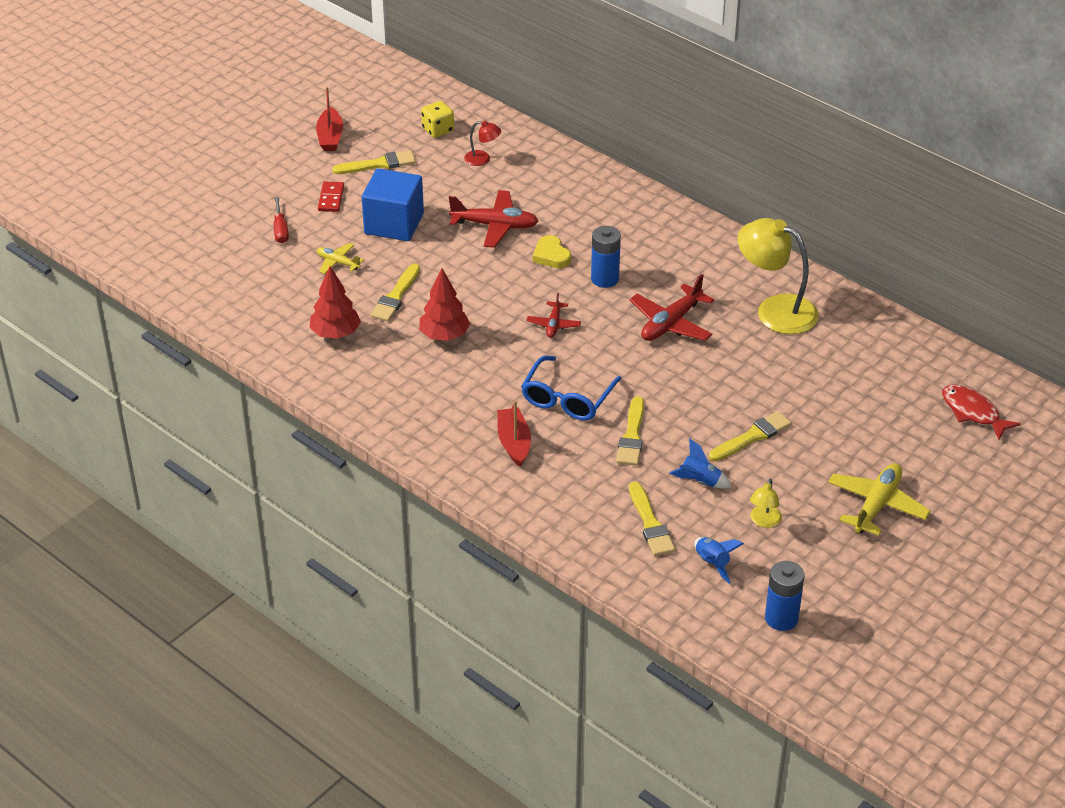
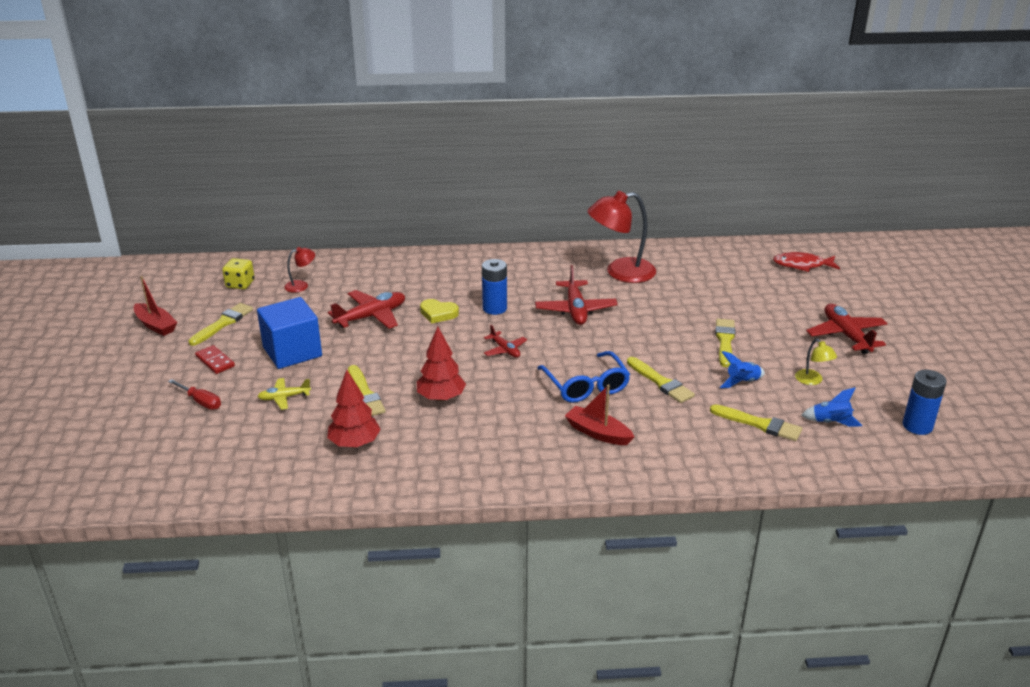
camera: 45 degrees left, 10 degrees down
yellow lamp [738,218,819,334] -> red lamp [588,191,656,283]
yellow plane [828,463,931,536] -> red plane [806,304,888,354]

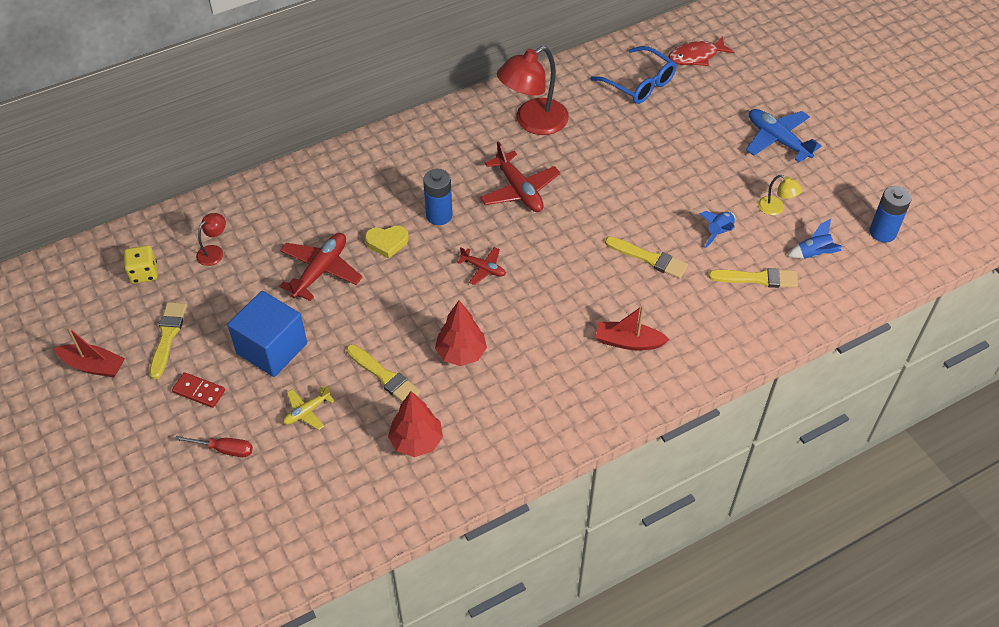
camera: 25 degrees left, 20 degrees up
blue glasses [537,351,630,403] -> blue glasses moved to [590,46,677,104]
yellow brush [715,319,735,367] -> none
red plane [806,304,888,354] -> blue plane [746,109,822,162]

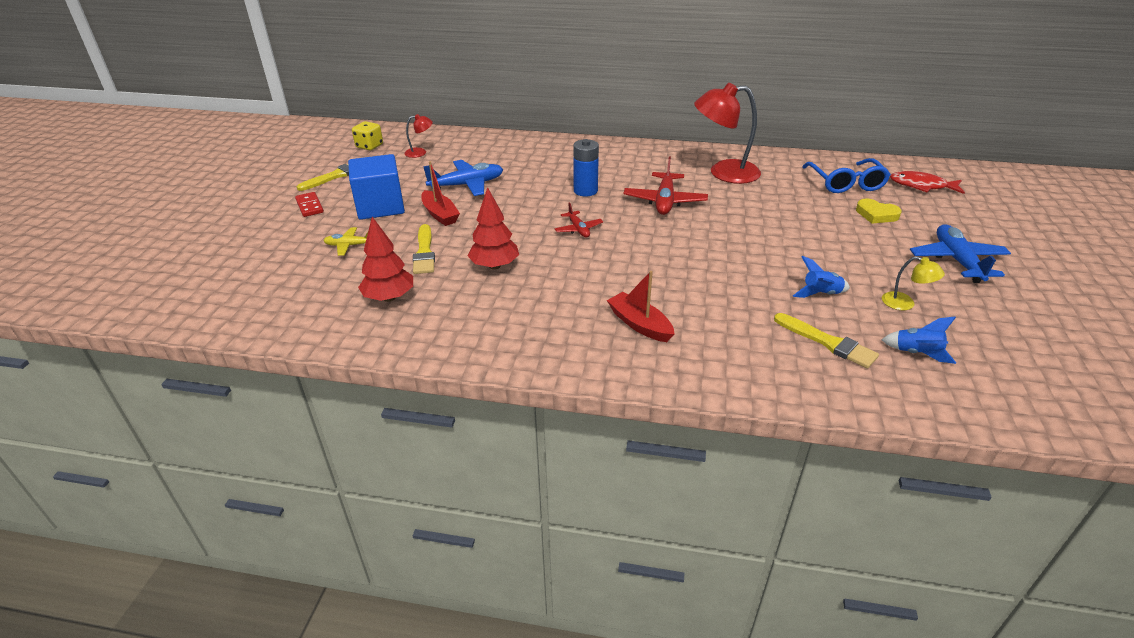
camera: 40 degrees right, 15 degrees down
red boat [54,327,125,377] -> red boat moved to [421,161,460,226]
red screwdriver [175,436,253,457] -> none
red plane [279,233,362,301] -> blue plane [423,160,503,196]
yellow heart [365,225,409,259] -> yellow heart moved to [856,199,902,224]
yellow brush [605,237,688,279] -> none
yellow lamp [758,175,802,215] -> yellow lamp turned 45 degrees counterclockwise [882,256,945,310]
blue battery [869,186,912,243] -> none

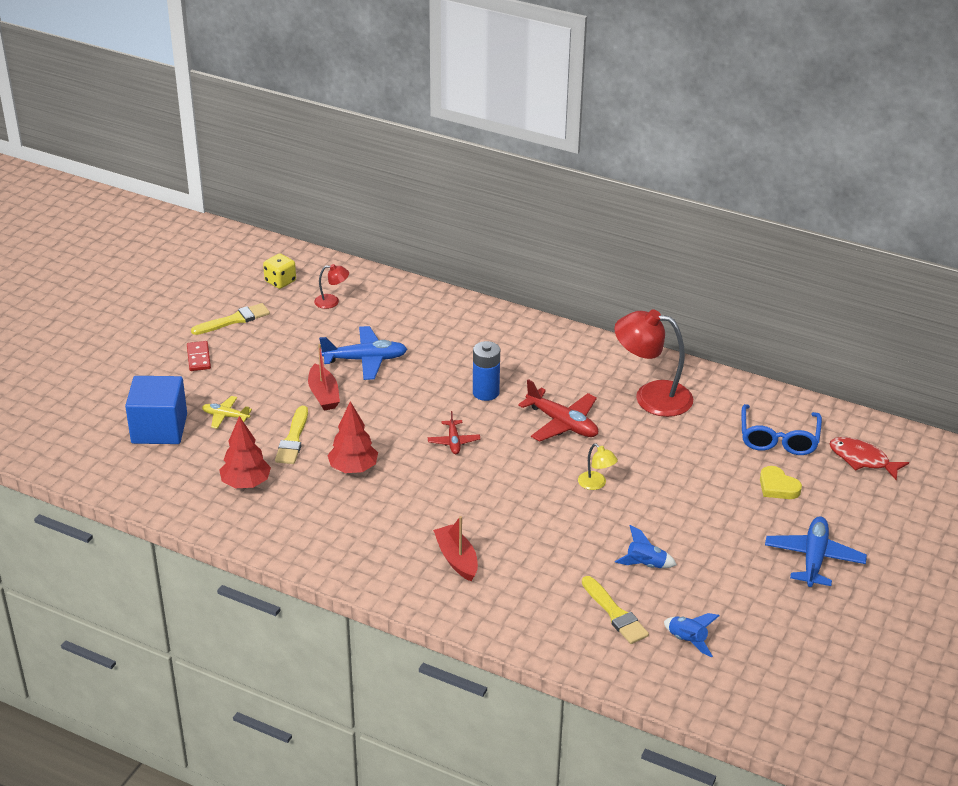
camera: 15 degrees right, 0 degrees up
blue cube [348,154,405,220] -> blue cube moved to [125,376,187,444]
red plane [624,157,708,215] -> red plane turned 75 degrees counterclockwise [518,379,598,442]
yellow lamp [882,256,945,310] -> yellow lamp moved to [578,444,618,490]

